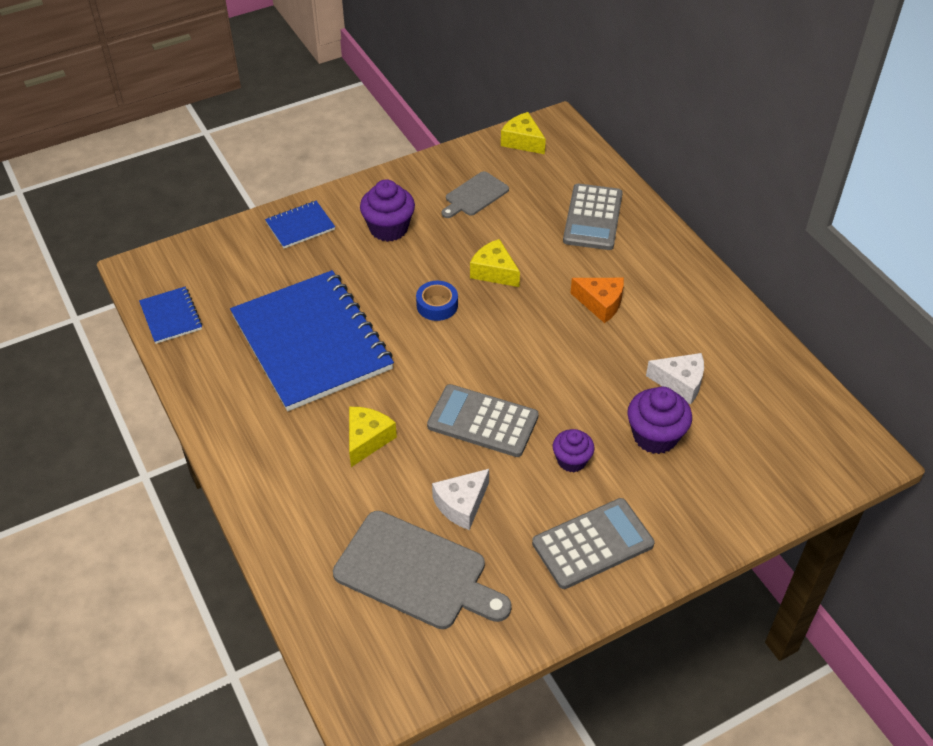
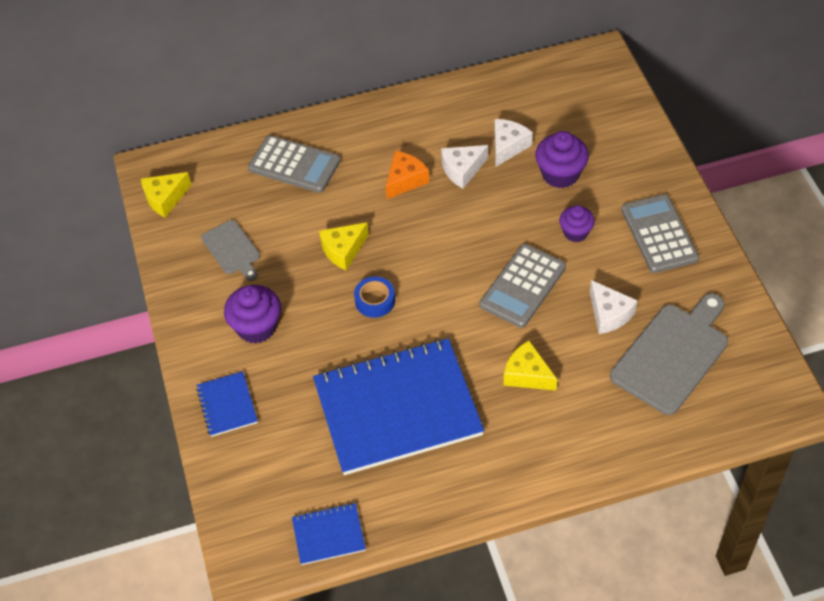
camera: 75 degrees left, 5 degrees up
none -> white cheese [441,145,488,189]

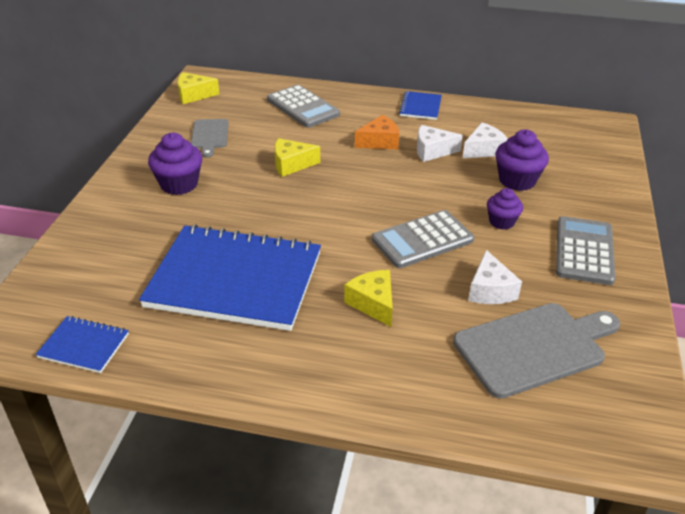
camera: 25 degrees right, 15 degrees down
blue notebook [196,371,258,437] -> blue notebook moved to [399,91,442,120]
blue tape [354,277,395,318] -> none

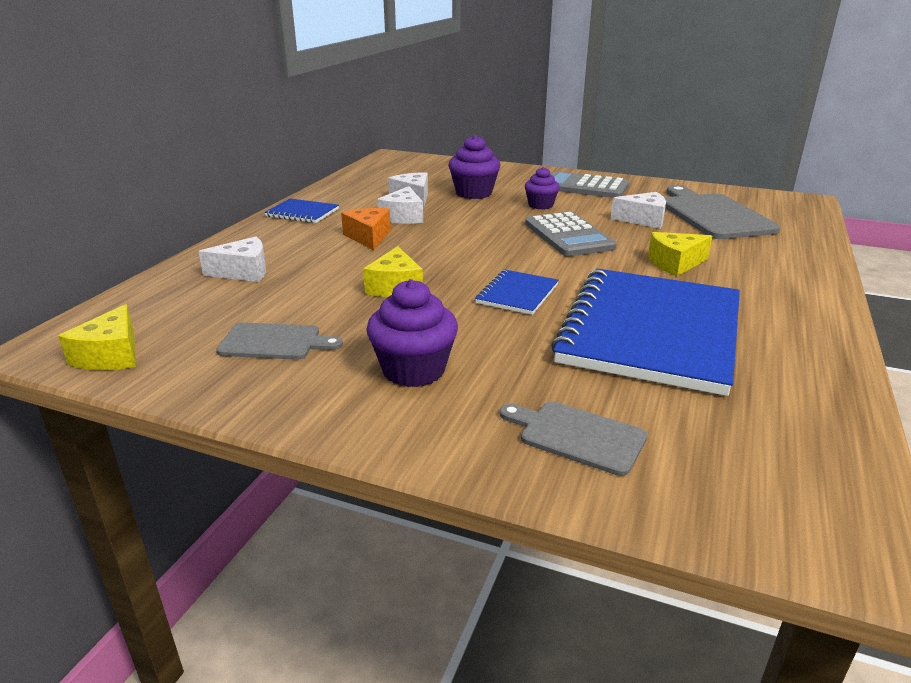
camera: 80 degrees left, 10 degrees down
blue notebook [36,316,129,373] -> blue notebook moved to [475,270,559,315]
grey calculator [267,85,340,128] -> white cheese [198,237,266,282]
none -> grey cutting board [500,401,647,476]

